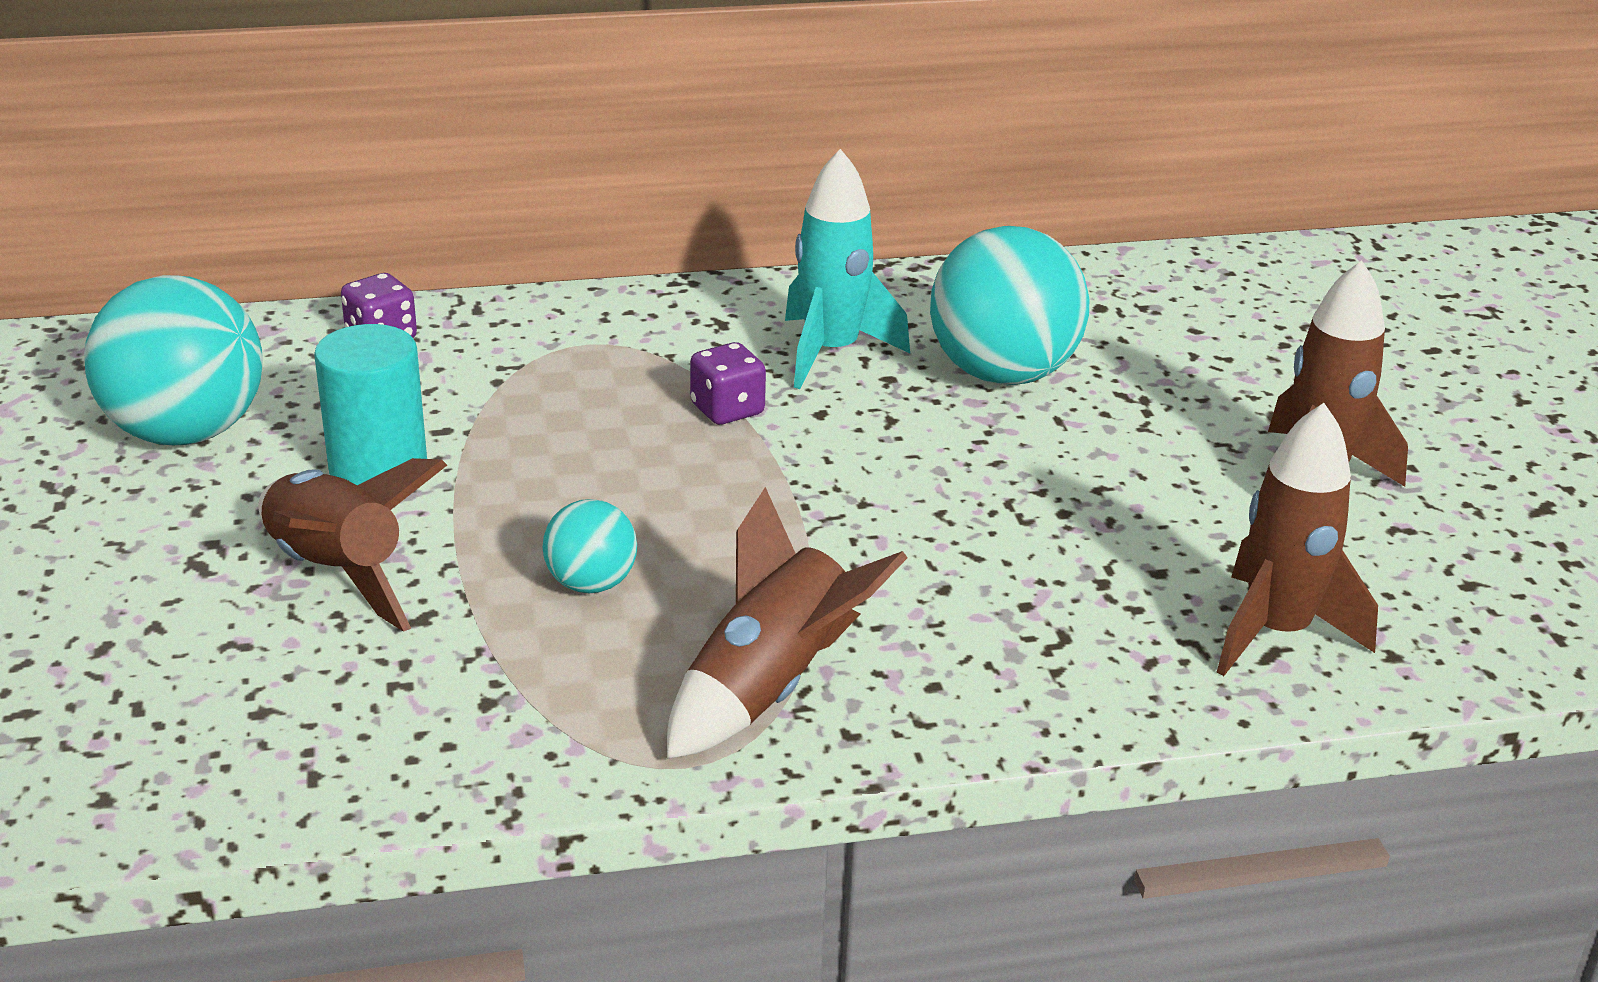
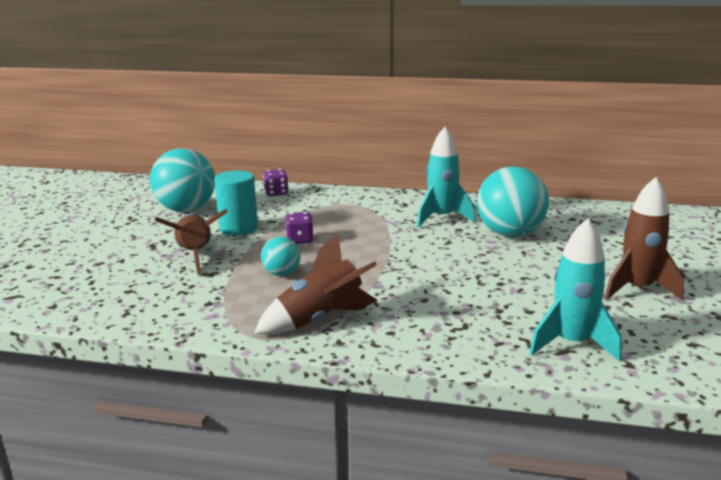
camera: 25 degrees right, 10 degrees down
purple dice [690,342,766,425] -> purple dice moved to [285,212,314,244]
brown rocket [1217,403,1378,676] -> turquoise rocket [529,218,621,362]

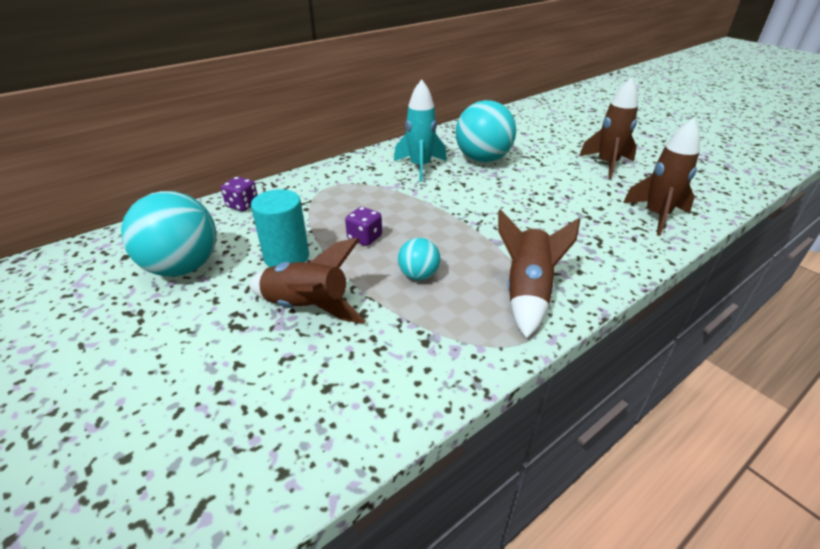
camera: 50 degrees left, 15 degrees up
turquoise rocket [529,218,621,362] -> brown rocket [623,118,700,236]

